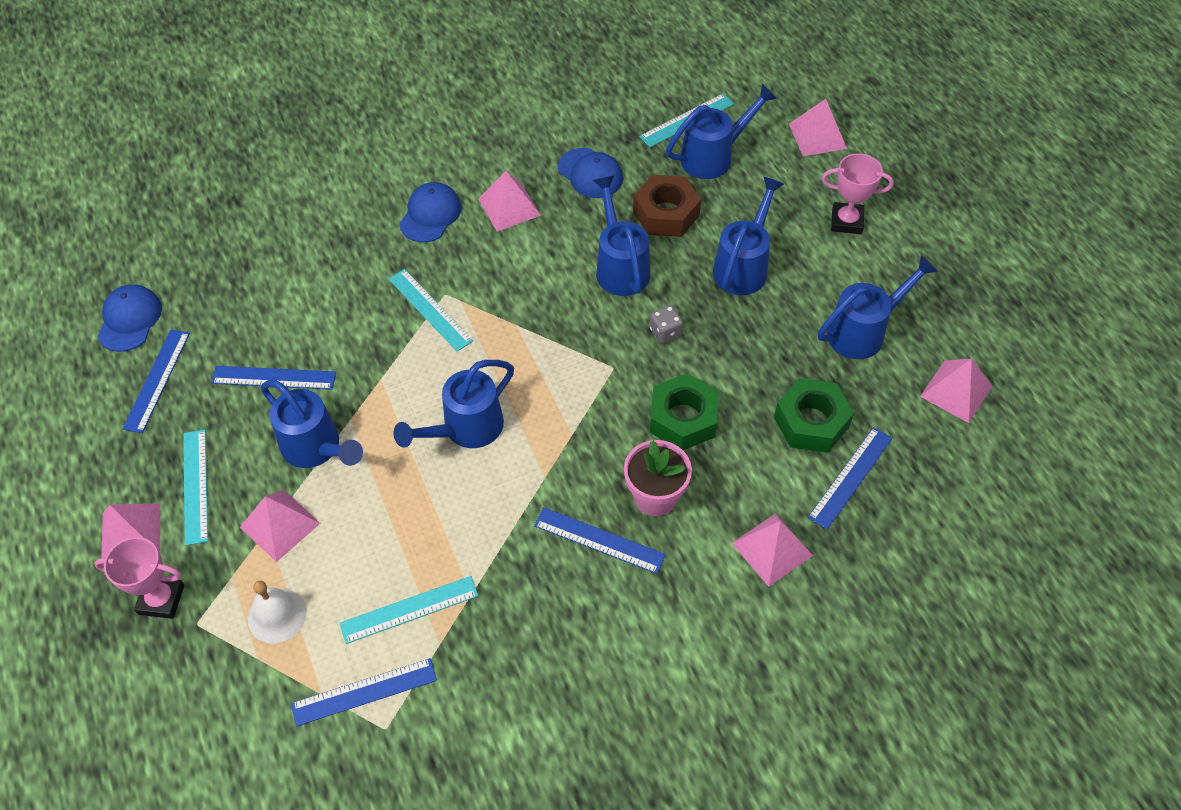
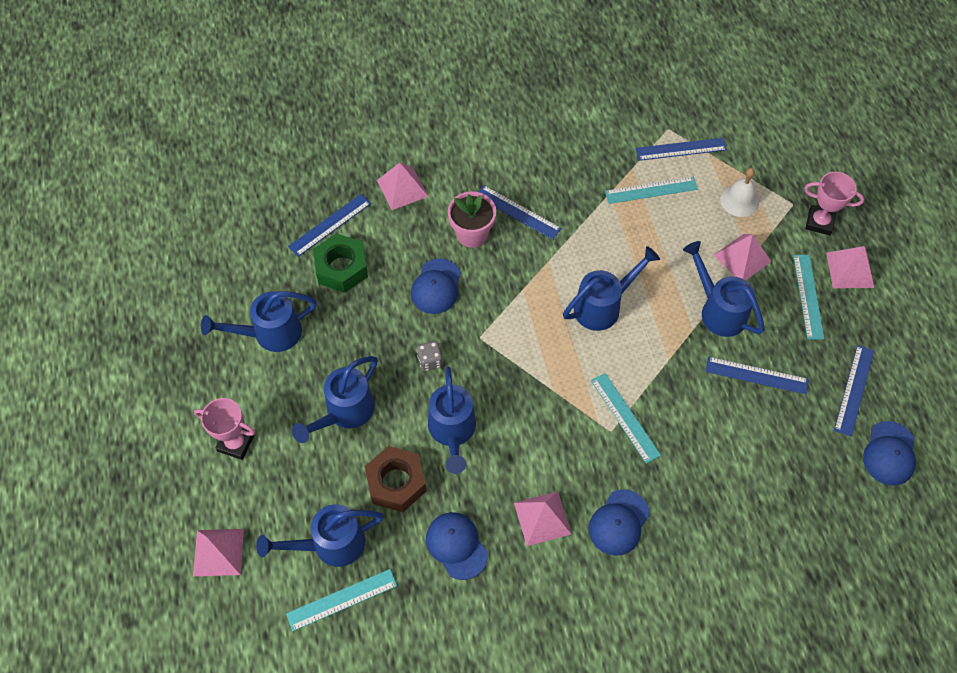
camera: 170 degrees left, 5 degrees up
green nut [650,373,719,450] -> blue cap [411,258,461,314]
pink pyramid [920,358,993,423] -> none

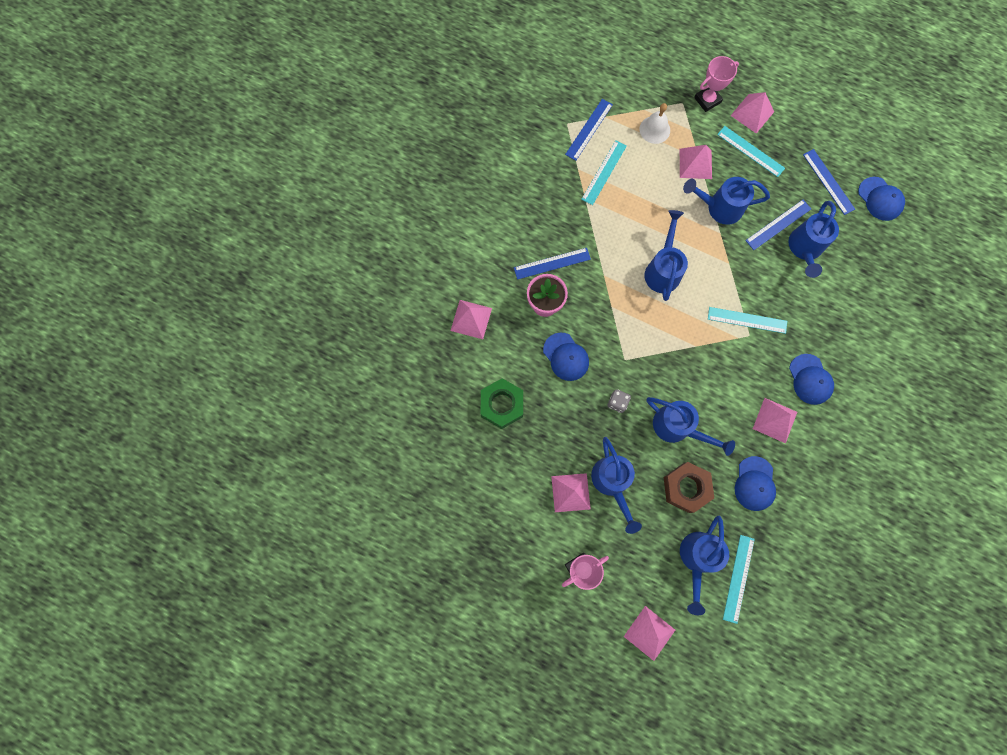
camera: 50 degrees left, 15 degrees up
blue watering can [201,291,317,352] -> blue watering can moved to [788,201,839,278]
blue ruler [288,194,371,257] -> none
blue cap [426,512,488,580] -> blue cap turned 90 degrees counterclockwise [735,456,776,511]
none -> pink pyramid [551,473,591,512]

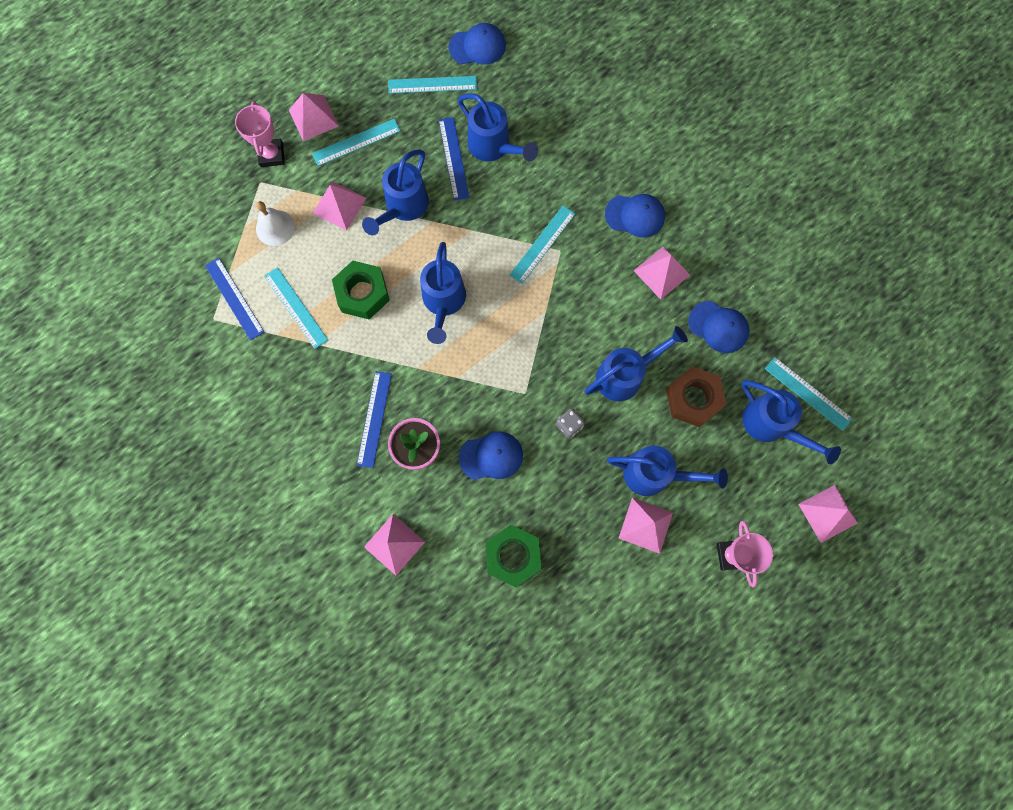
camera: 65 degrees left, 0 degrees up
blue watering can [644,210,688,301] -> blue watering can turned 120 degrees counterclockwise [420,242,466,344]
blue ruler [803,149,855,215] -> turquoise ruler [388,76,477,94]
none -> green nut [332,261,390,319]

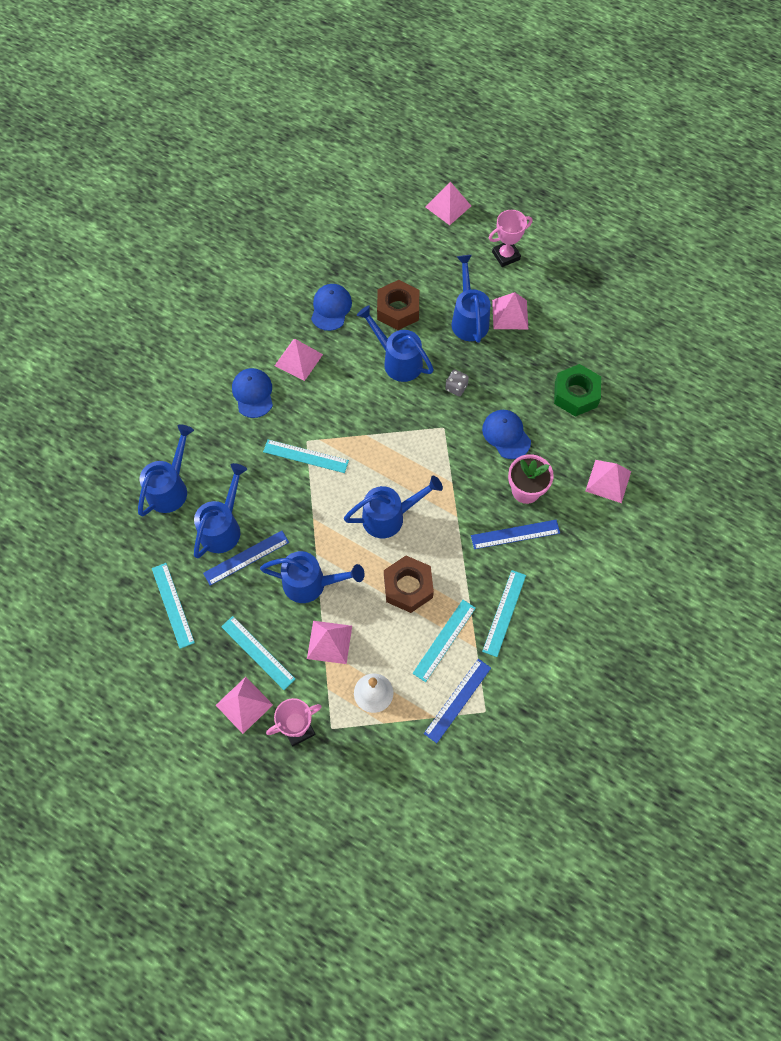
camera: 110 degrees left, 10 degrees down
green nut [332,261,390,319] -> brown nut [384,556,434,613]
blue cap [449,23,506,65] -> none
blue watering can [741,380,841,464] -> blue watering can moved to [138,425,194,517]
turquoise ruler [765,357,853,431] -> turquoise ruler moved to [482,570,526,657]

